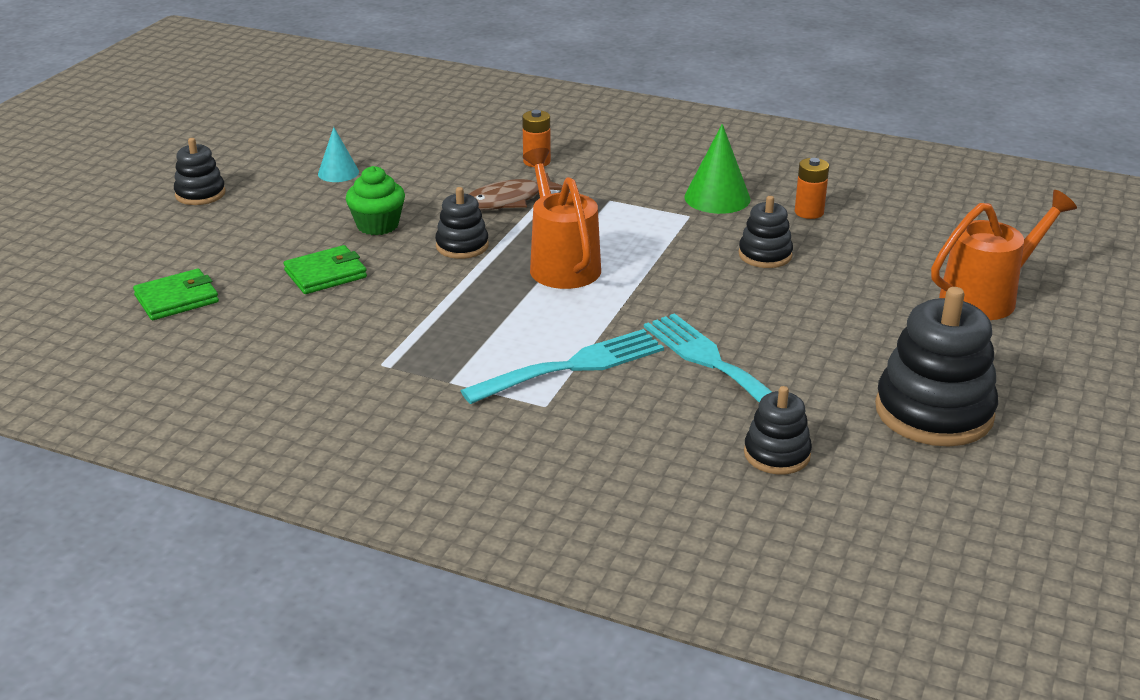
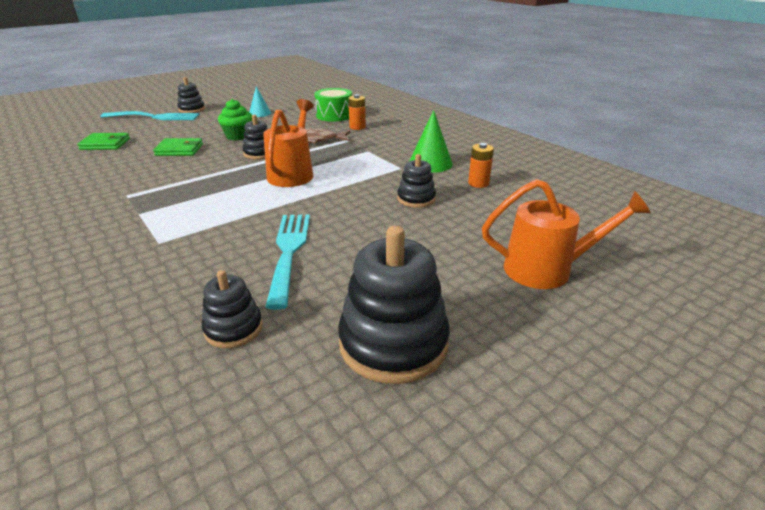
camera: 30 degrees right, 0 degrees up
turquoise fork [461,329,664,404] -> turquoise fork moved to [101,111,199,120]
none -> green drum [314,88,352,122]

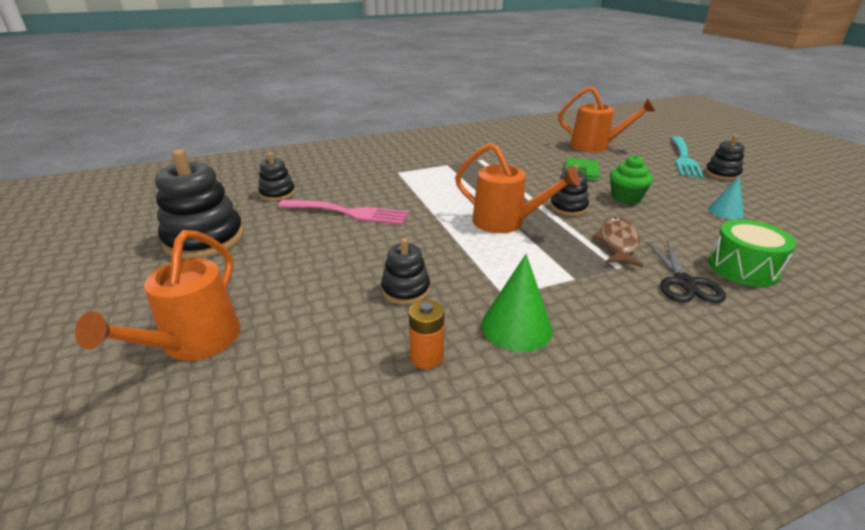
camera: 105 degrees right, 0 degrees up
green wallet [77,133,130,150] -> orange watering can [558,86,655,152]
turquoise fork [266,214,310,310] -> pink fork [278,200,409,225]
orange battery [348,94,366,130] -> black scissors [647,240,726,303]

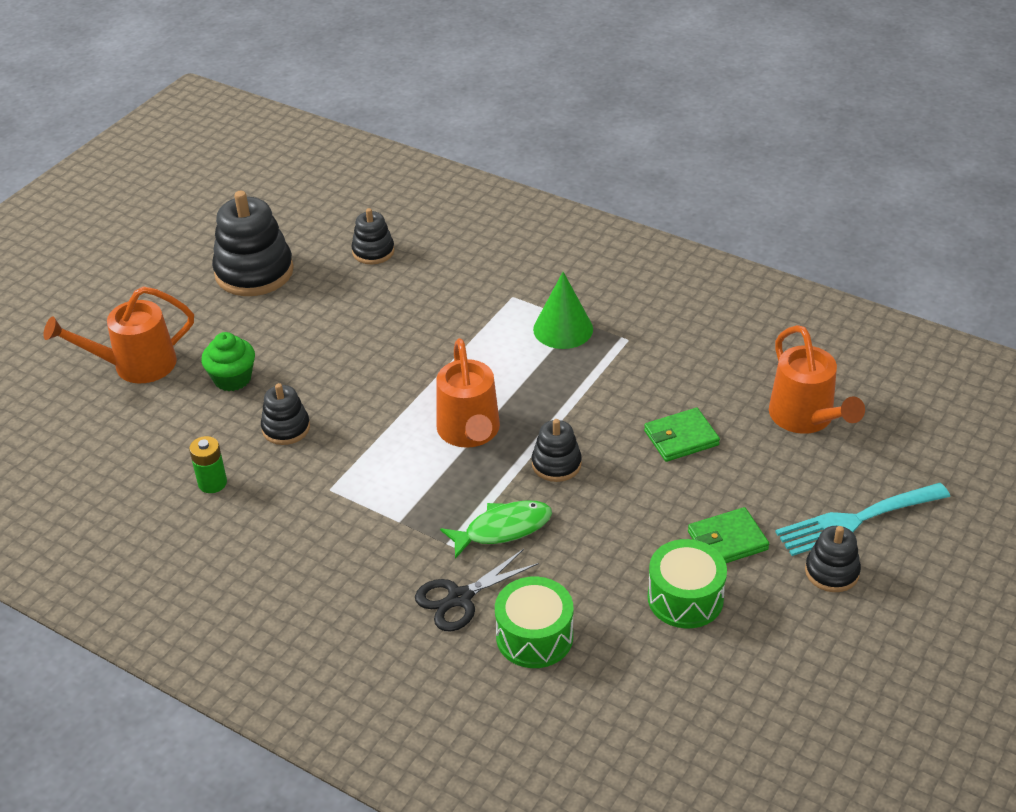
camera: 55 degrees right, 10 degrees up
pink fork [278,200,409,225] -> none
orange battery [409,300,444,369] -> green battery [189,436,227,493]
green cone [481,254,553,352] -> green cone moved to [533,272,593,349]
brown fish [592,217,643,268] -> green fish [440,500,552,559]
green cupcake [610,155,653,204] -> green cupcake moved to [201,332,255,391]
turquoise cone [708,176,744,219] -> green drum [648,539,727,629]
none -> green wallet [688,507,769,563]

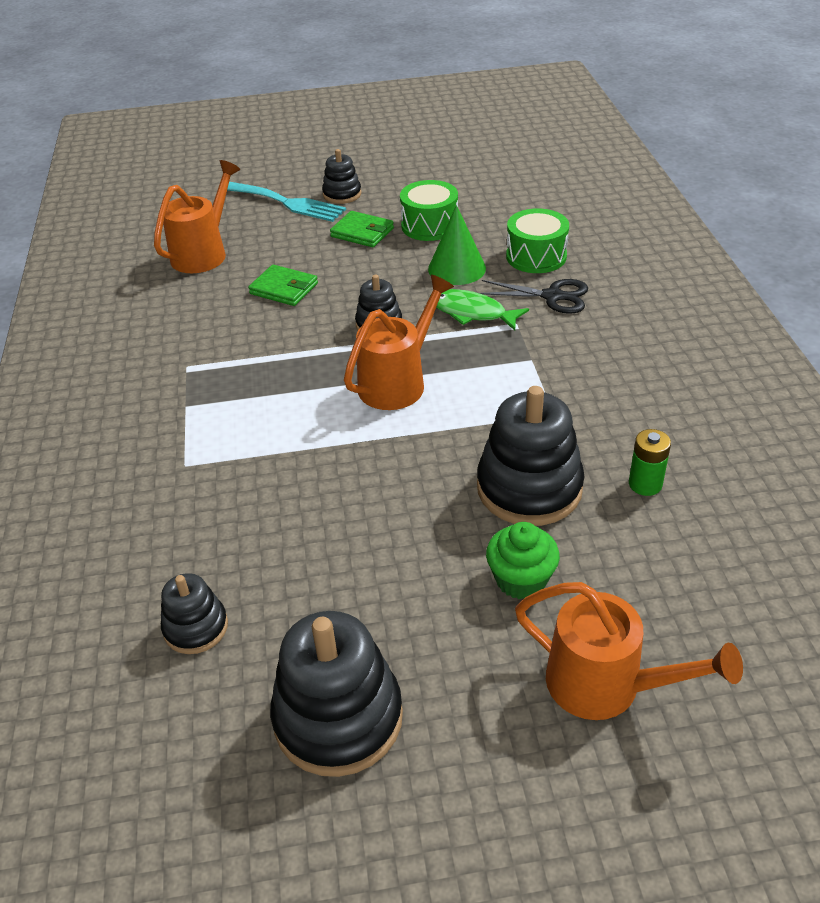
camera: 130 degrees left, 0 degrees up
black stacking toy [261,383,310,445] -> black stacking toy [477,386,584,526], size x1.83
green cone [533,272,593,349] -> green cone moved to [428,205,486,285]

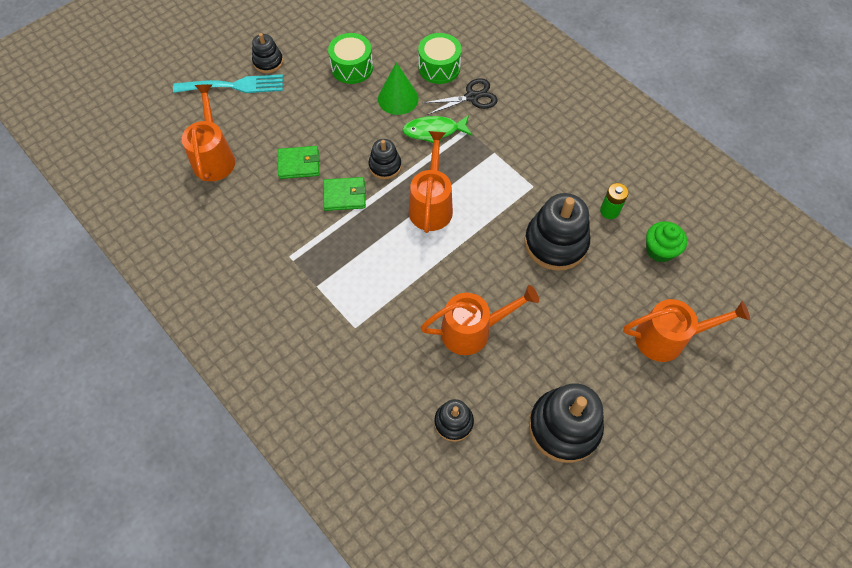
camera: 35 degrees left, 20 degrees up
green wallet [330,211,394,247] -> green wallet moved to [323,177,366,211]
green cupcake [486,522,560,599] -> green cupcake moved to [646,221,687,262]
none -> orange watering can [420,285,539,355]

